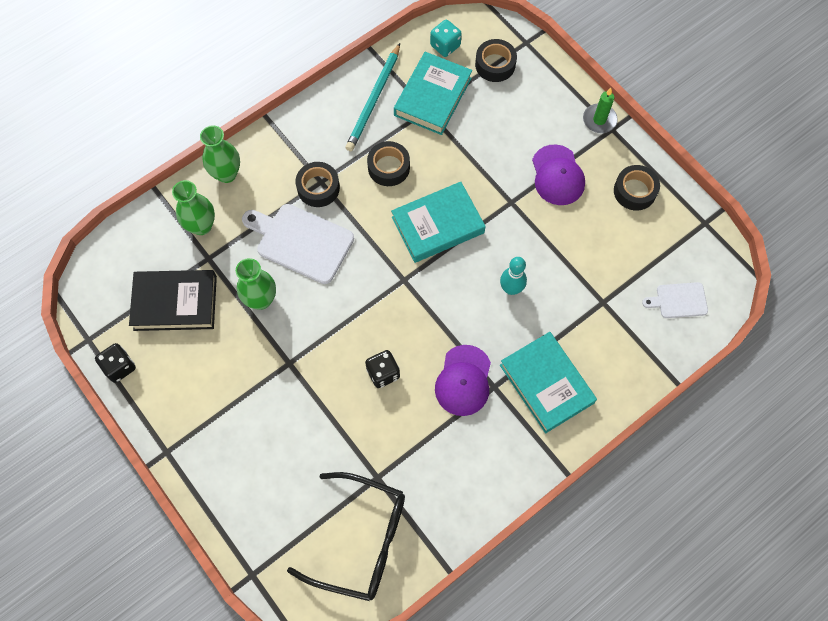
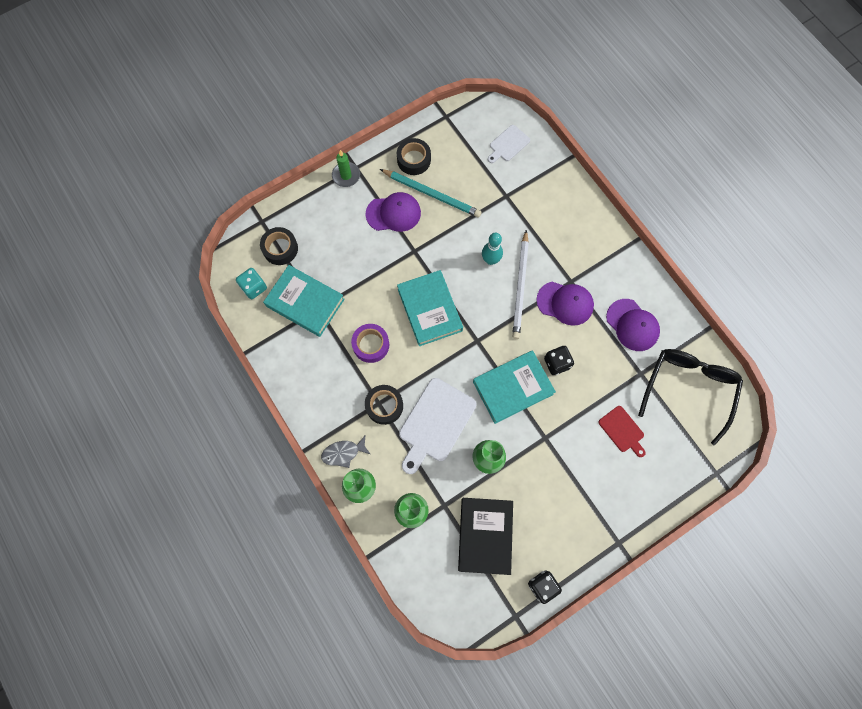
camera: 85 degrees left, 5 degrees up
turquoise pencil [345,43,400,151] -> turquoise pencil moved to [380,169,481,218]
black tape [367,141,410,186] -> purple tape [351,324,389,363]
turquoise book [500,332,597,434] -> turquoise book moved to [473,350,556,424]
white cutting board [642,282,708,318] -> white cutting board turned 45 degrees clockwise [488,125,530,163]
none -> grey fish [321,436,370,468]
none -> white pencil [512,230,529,339]
none -> red cutting board [599,406,646,457]
none -> purple cap [606,299,660,351]

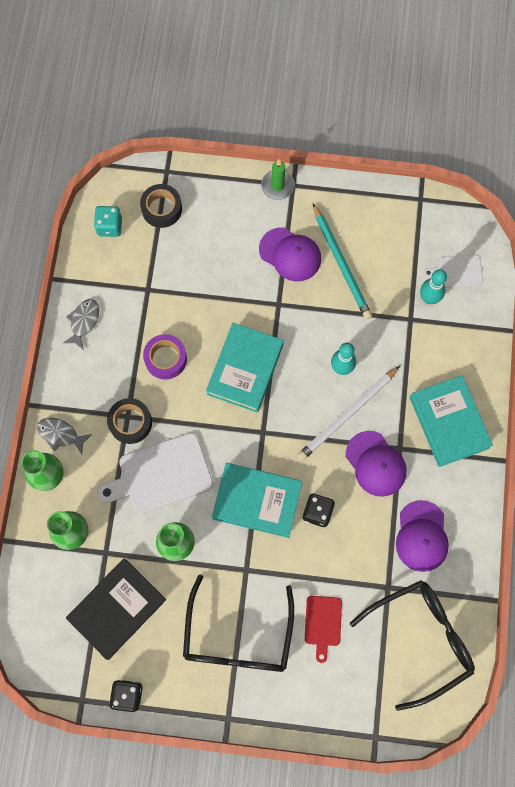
camera: 40 degrees right, 0 degrees up
turquoise book [263,265,345,337] -> turquoise book moved to [410,375,493,467]
black tape [397,138,431,175] -> none
none -> grey fish [63,299,99,350]
none -> black glasses [183,574,294,672]
none -> turquoise bowling pin [420,269,447,304]

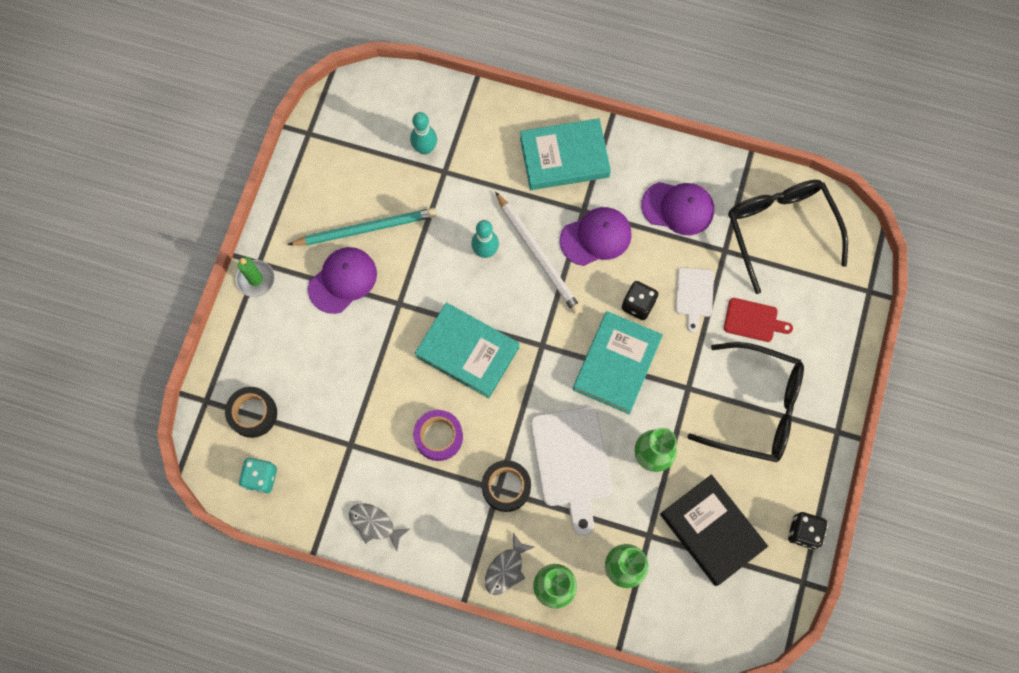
camera: 80 degrees left, 0 degrees up
white cutting board [423,255,483,288] -> white cutting board moved to [675,267,714,333]

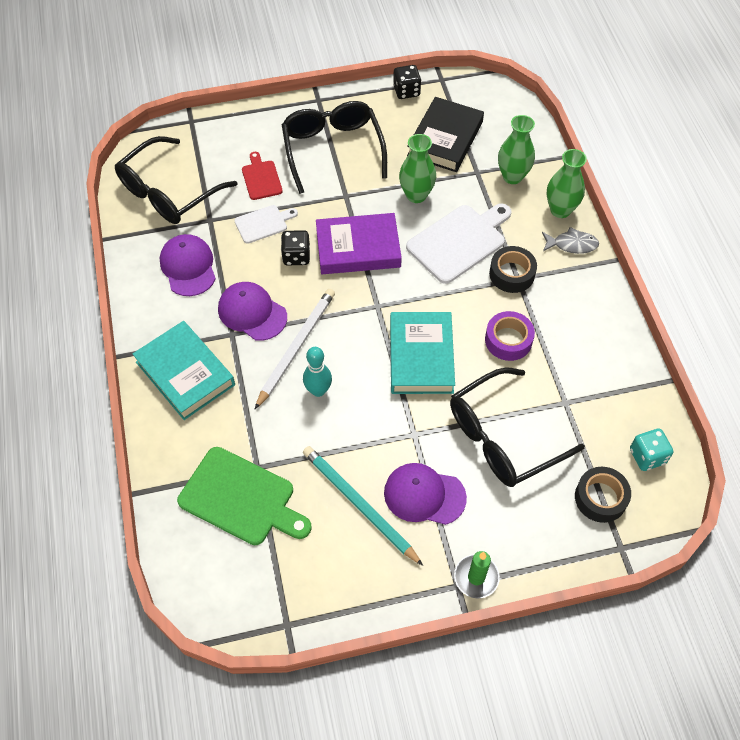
camera: 120 degrees left, 15 degrees down
grey fish [349,503,411,551] -> none
turquoise bowling pin [410,112,437,155] -> green cutting board [177,447,312,545]
turquoise book [573,311,663,414] -> purple book [316,213,402,274]
none -> black glasses [450,367,585,487]

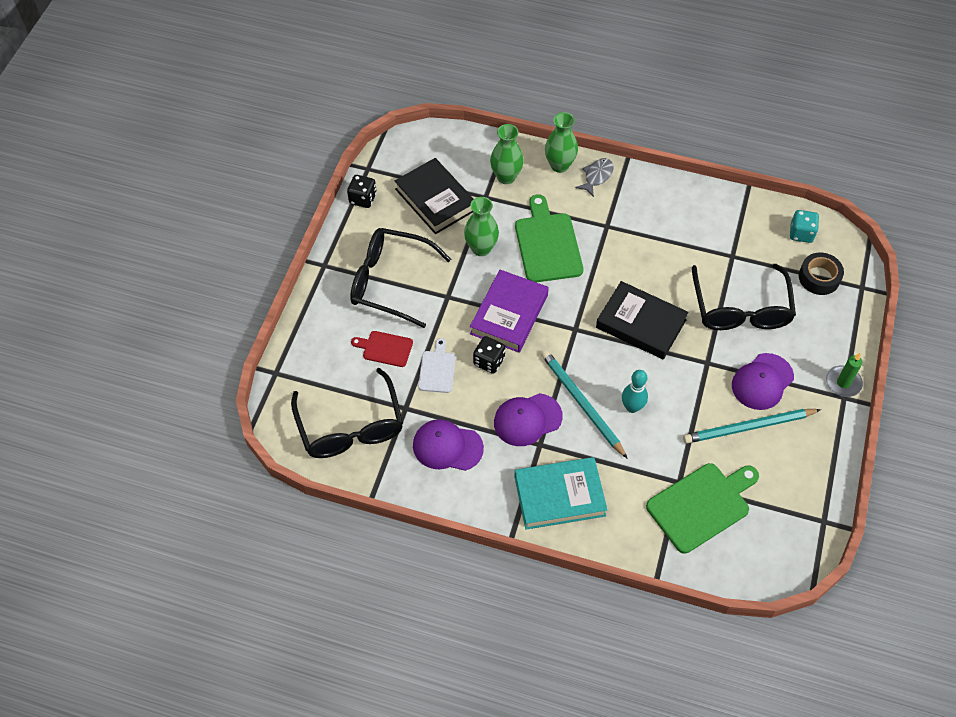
camera: 60 degrees left, 0 degrees up
white pencil [255,289,335,409] -> turquoise pencil [541,350,628,459]
turquoise book [390,312,455,394] -> black book [596,281,689,360]
white cutting board [406,203,512,284] -> green cutting board [515,195,583,283]
purple tape [485,311,535,361] -> none
black tape [489,246,537,293] -> none

